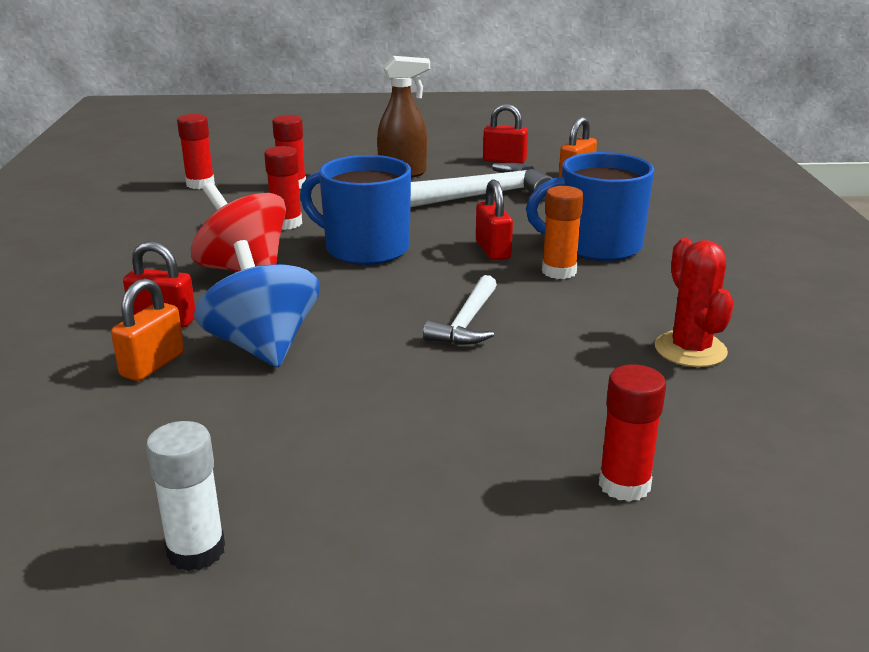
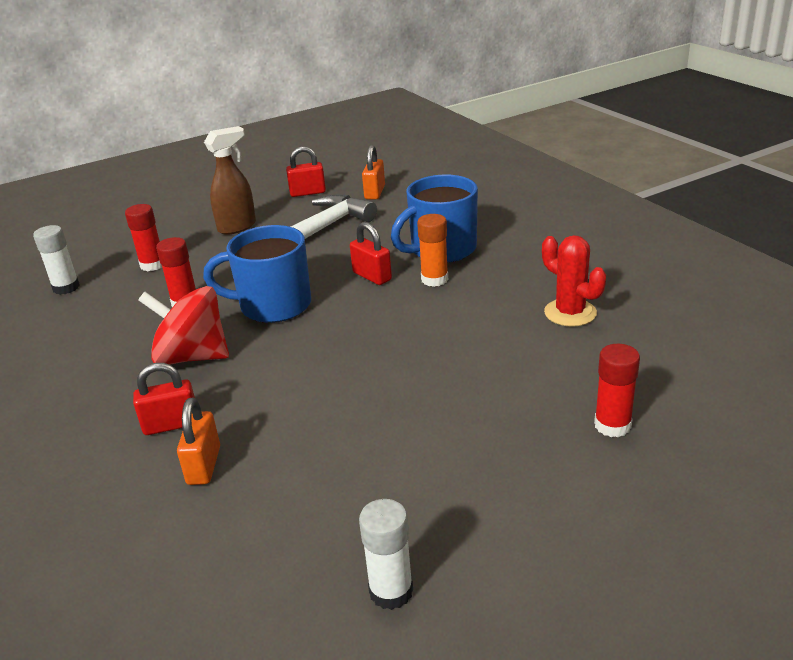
camera: 25 degrees left, 5 degrees up
red glue stick [177,114,215,189] -> white glue stick [33,225,80,295]
blue spinning top [194,240,320,368] -> none
white hammer [423,275,497,345] -> none

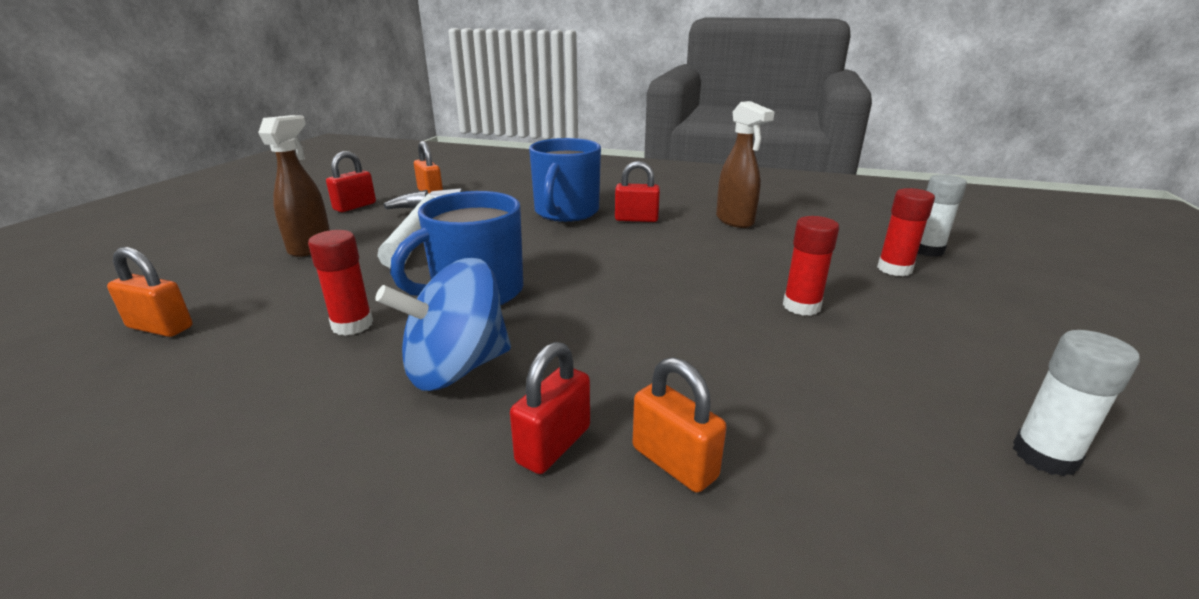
camera: 45 degrees left, 5 degrees down
white glue stick [33,225,80,295] -> white glue stick moved to [918,174,967,257]
red glue stick [125,204,162,271] -> red glue stick moved to [783,216,839,316]
red spinning top [138,286,229,365] -> blue spinning top [375,258,511,391]
red padlock [350,222,392,285] -> red padlock moved to [615,161,660,222]
orange glue stick [417,214,448,287] -> none
red cactus [542,235,606,327] -> brown spray bottle [716,101,775,228]
none -> orange padlock [107,247,192,337]

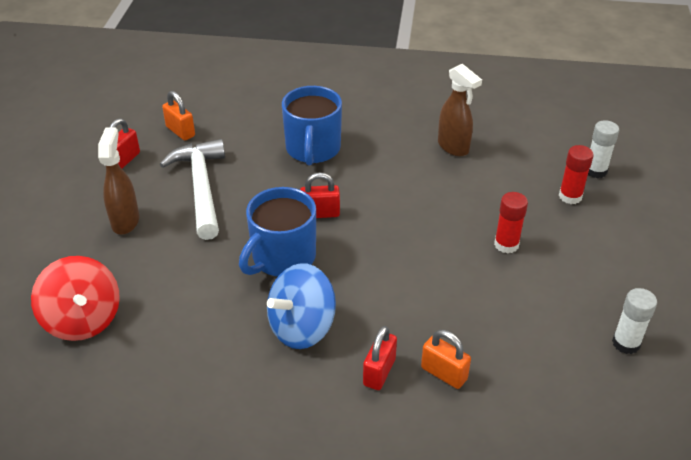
camera: 10 degrees left, 15 degrees up
orange padlock [107,247,192,337] -> red spinning top [31,256,120,341]
red glue stick [308,230,373,336] -> none
red padlock [615,161,660,222] -> red padlock moved to [300,172,340,218]

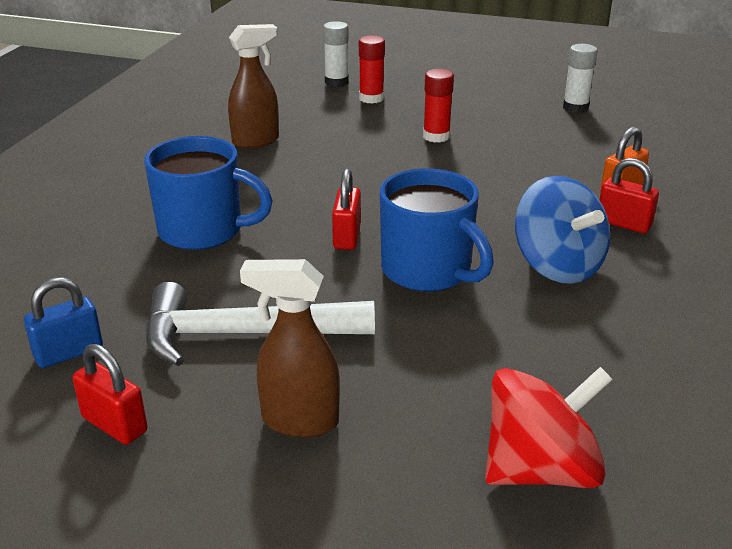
camera: 80 degrees left, 10 degrees down
orange padlock [162,91,195,140] -> blue padlock [24,277,103,368]

